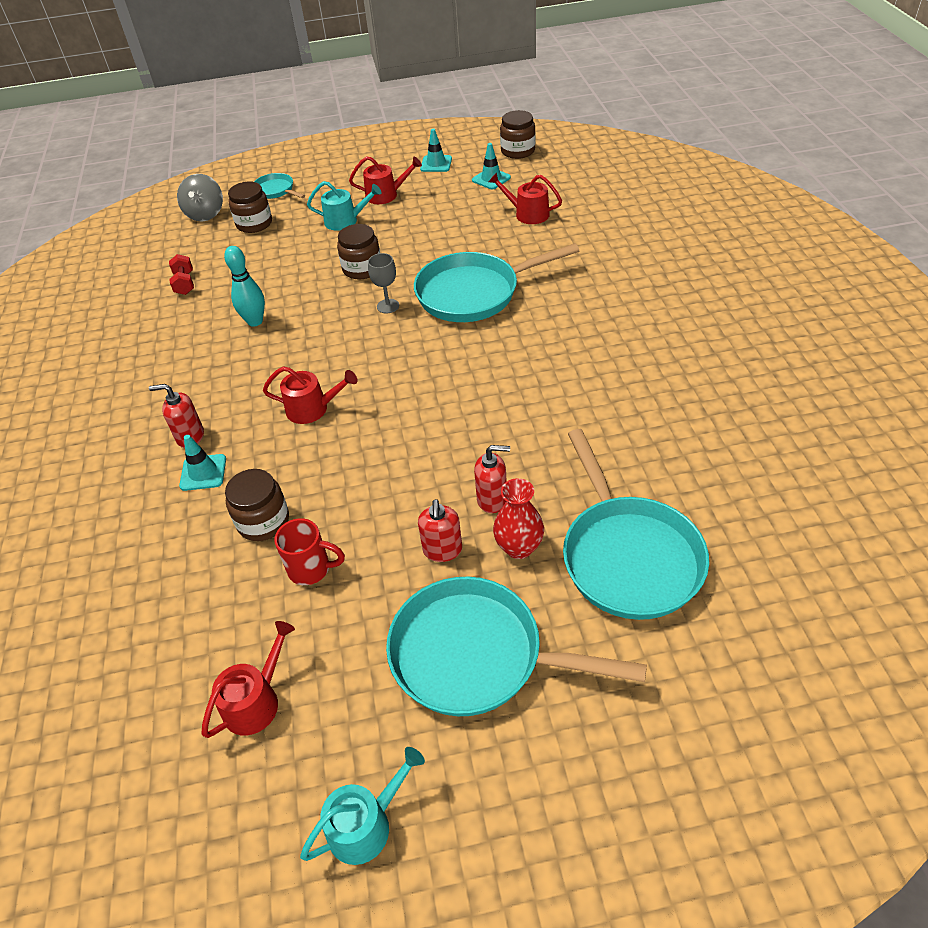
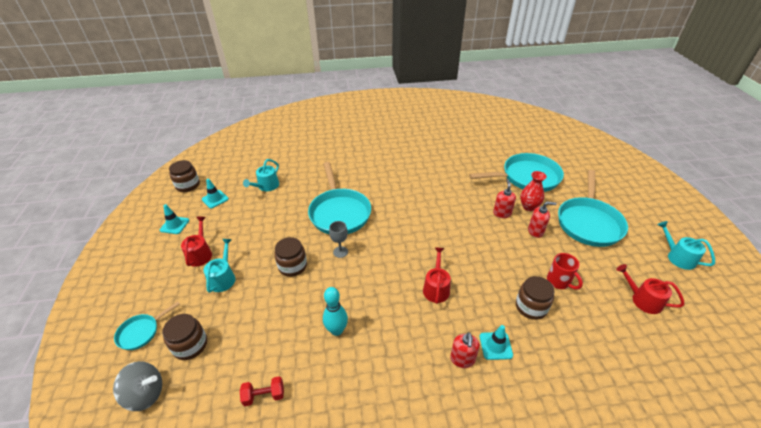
camera: 90 degrees left, 5 degrees down
red mug [274,518,345,585] -> red mug turned 135 degrees clockwise [547,253,583,290]
red watering can [489,172,562,224] -> turquoise watering can [243,159,279,191]

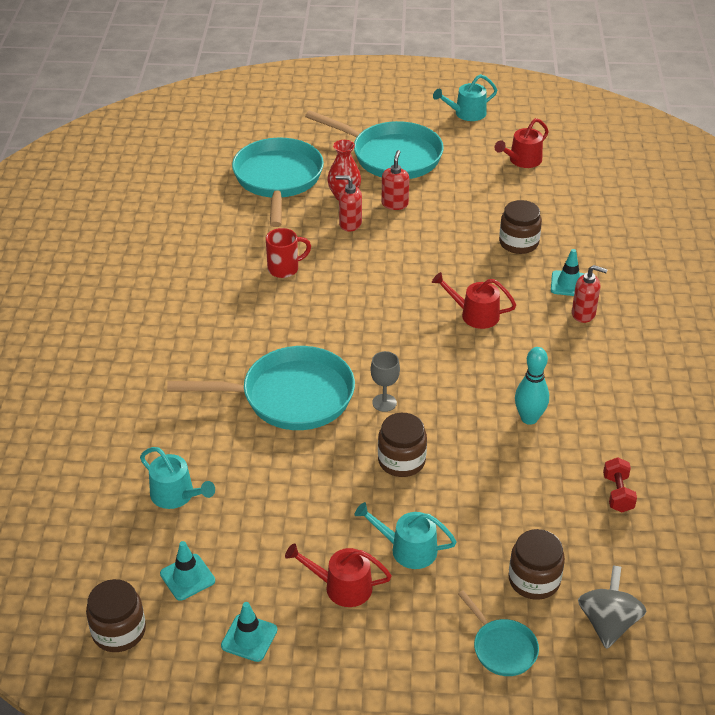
camera: 80 degrees left, 0 degrees up
red mug [547,253,583,290] -> red mug moved to [266,228,311,278]

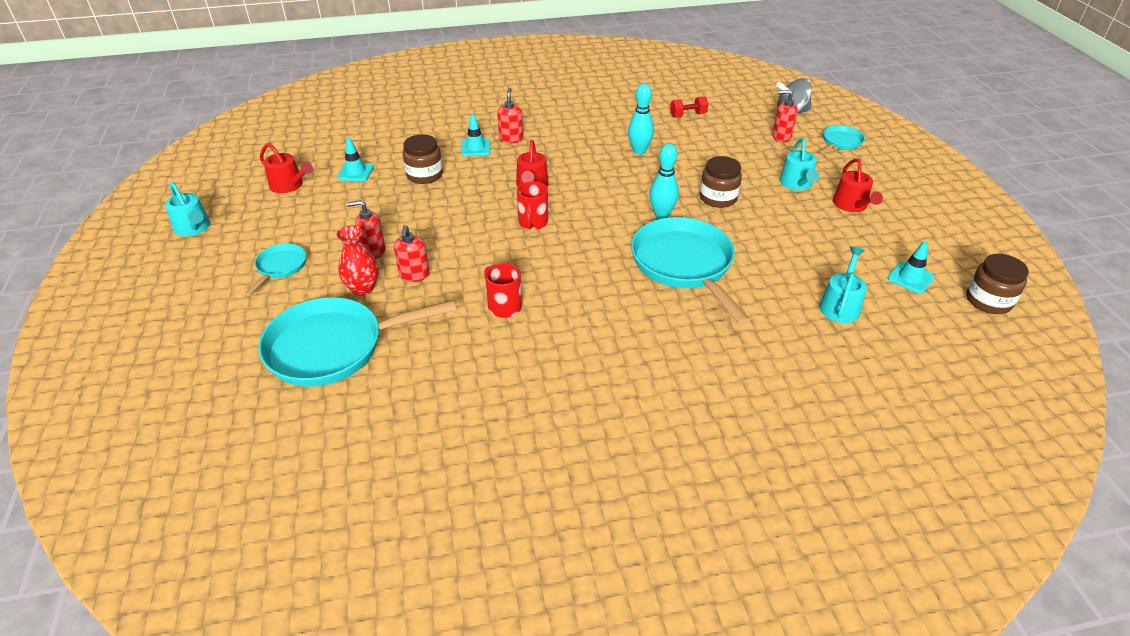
camera: 105 degrees left, 0 degrees up
turquoise traffic cone [221,602,277,662] -> turquoise traffic cone moved to [337,138,374,181]
turquoise pan [305,110,444,179] -> turquoise pan [245,243,306,296], size x0.48
grey goblet [370,351,400,412] -> turquoise bowling pin [650,143,679,219]
brown jar [508,529,565,600] -> red soap dispenser [772,90,798,142]
none -> red mug [517,181,548,230]

